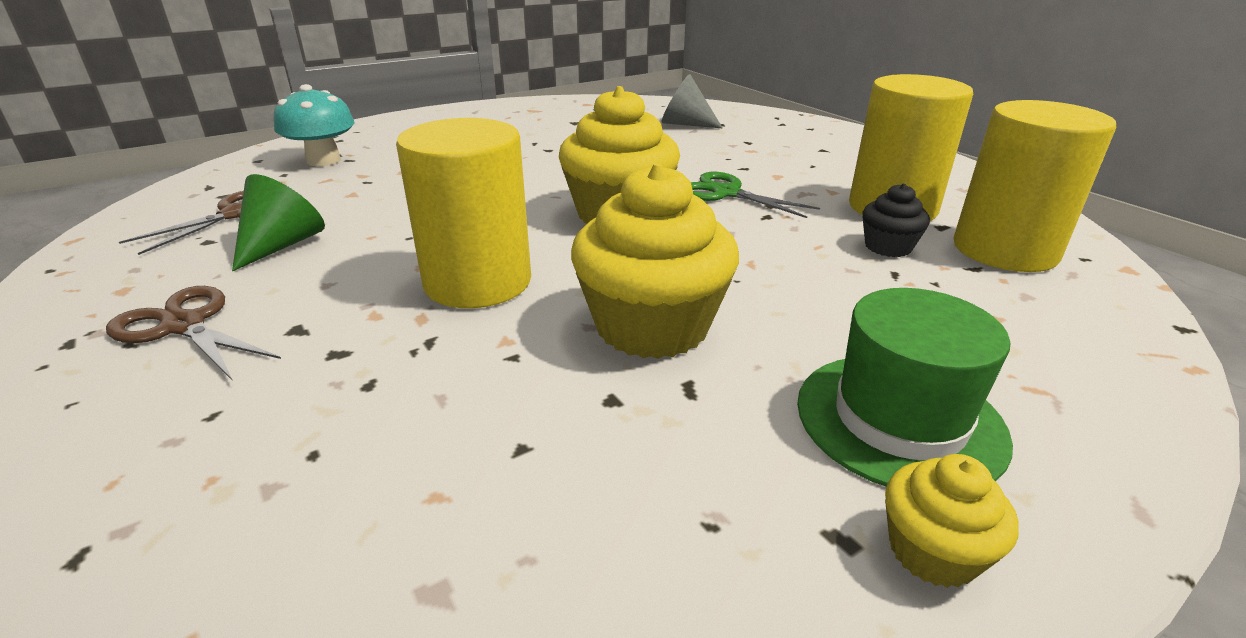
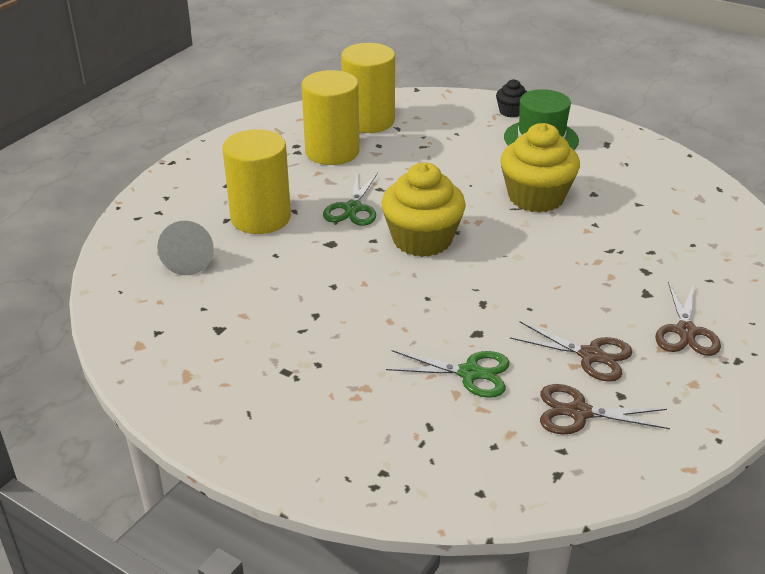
camera: 115 degrees left, 5 degrees up
green cone [232,174,325,271] -> brown scissors [510,321,632,382]
turquoise mushroom [274,84,354,166] -> none
yellow cylinder [396,118,531,308] -> yellow cylinder moved to [222,129,291,234]
black cupcake [862,184,930,257] -> black cupcake moved to [496,79,527,117]
yellow cupcake [885,454,1019,588] -> none
none -> green scissors [386,350,510,398]

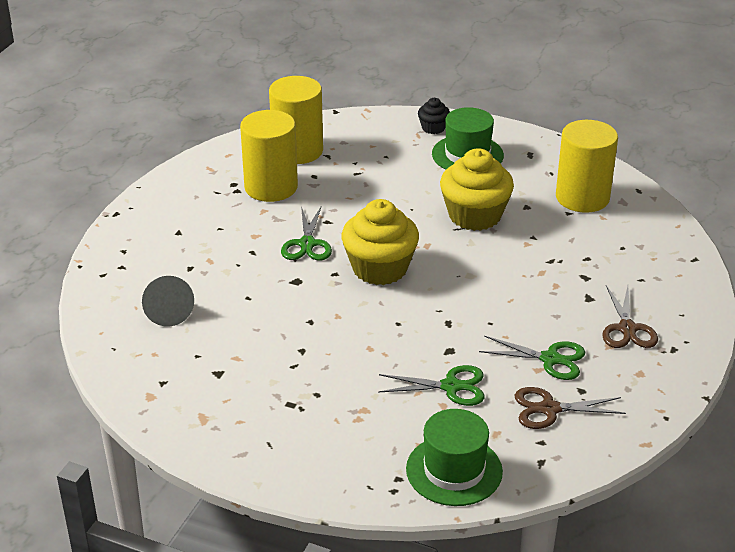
camera: 10 degrees left, 0 degrees up
yellow cylinder [222,129,291,234] -> yellow cylinder moved to [556,120,618,213]
brown scissors [510,321,632,382] -> green scissors [479,336,585,380]
none -> green hat [406,409,503,506]

